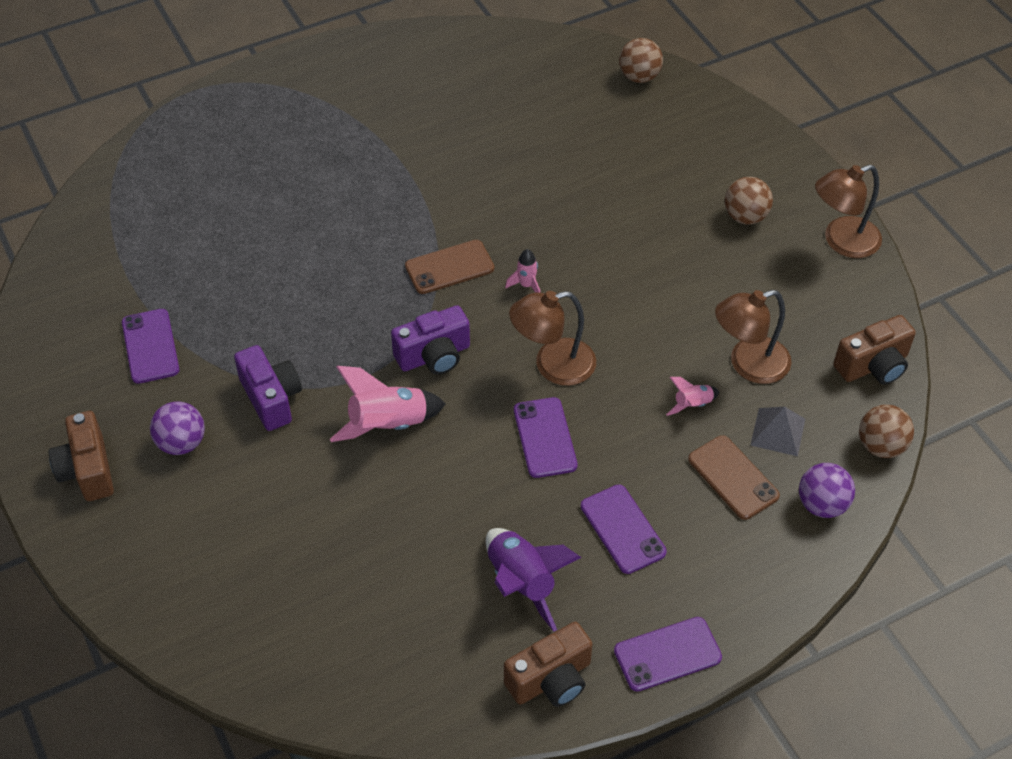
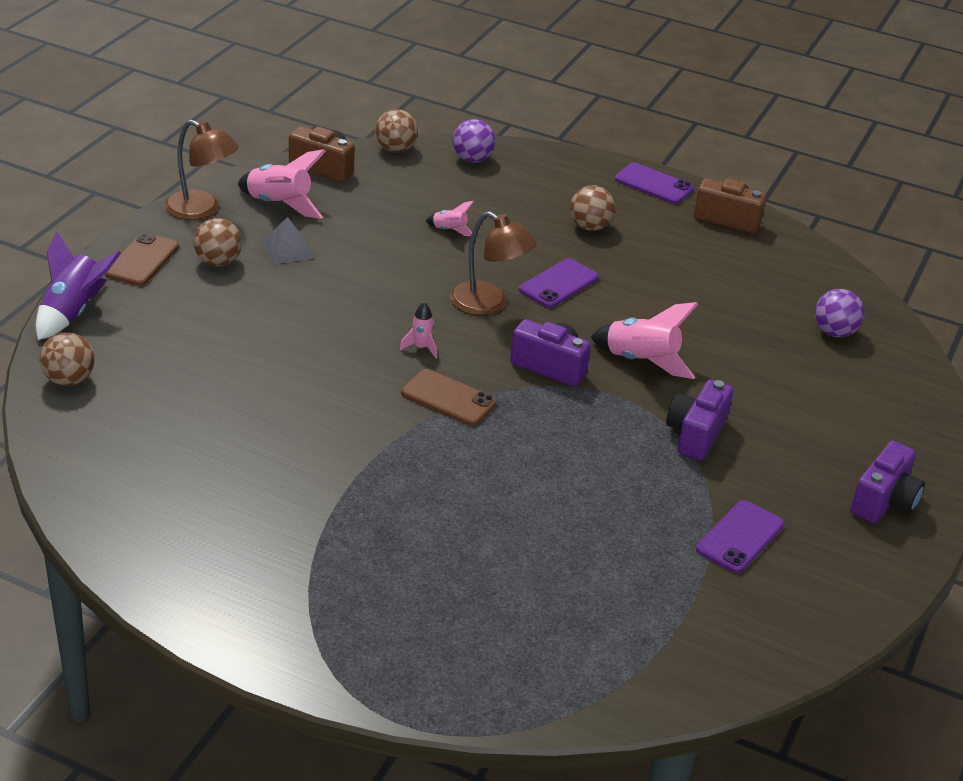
camera: 130 degrees left, 15 degrees down
brown camera [49,411,114,501] -> purple camera [850,441,925,523]
purple ball [150,401,205,455] -> purple ball moved to [815,289,864,337]
purple rocket [486,528,582,632] -> purple rocket moved to [36,231,121,340]
purple phone [581,485,667,574] -> brown ball [570,185,615,231]
brown phone [688,435,780,520] -> brown phone moved to [105,233,179,286]
brown lamp [715,290,792,384] -> none
grey pyramid [751,407,805,456] -> grey pyramid moved to [262,217,314,264]
none -> pink rocket [238,149,326,219]

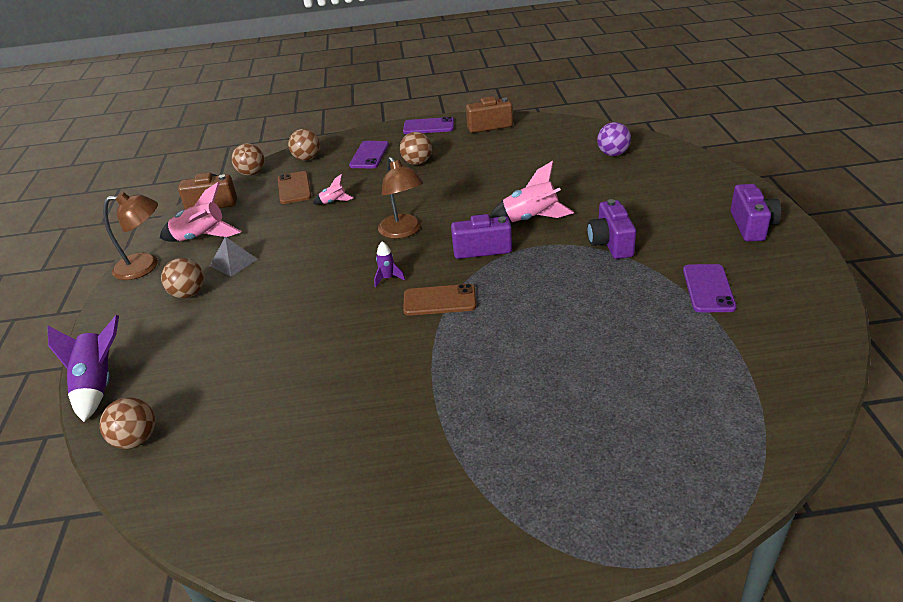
camera: 25 degrees left, 0 degrees up
brown phone [105,233,179,286] -> brown phone moved to [278,171,312,204]
pink rocket [400,302,437,359] -> purple rocket [374,242,405,287]
brown lamp [450,211,537,315] -> brown lamp turned 60 degrees clockwise [378,157,423,239]
purple ball [453,119,495,163] -> brown ball [288,129,320,161]
purple phone [519,258,599,308] -> purple phone moved to [349,141,389,168]

